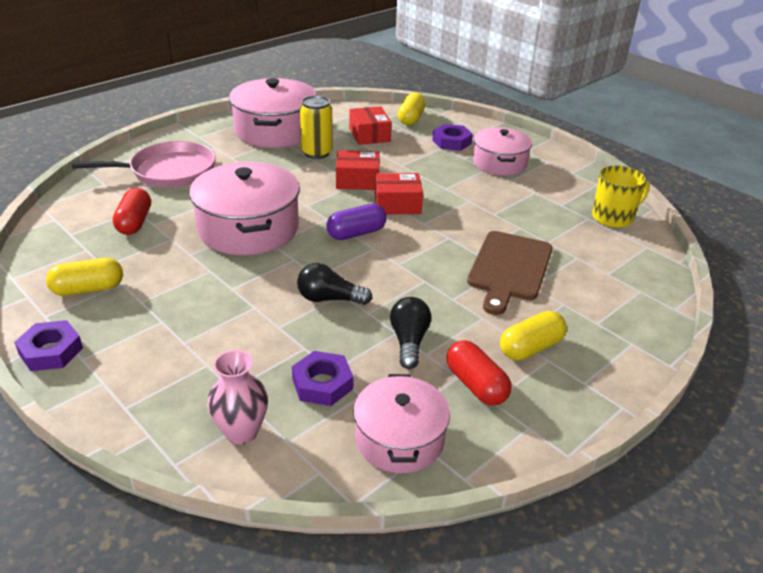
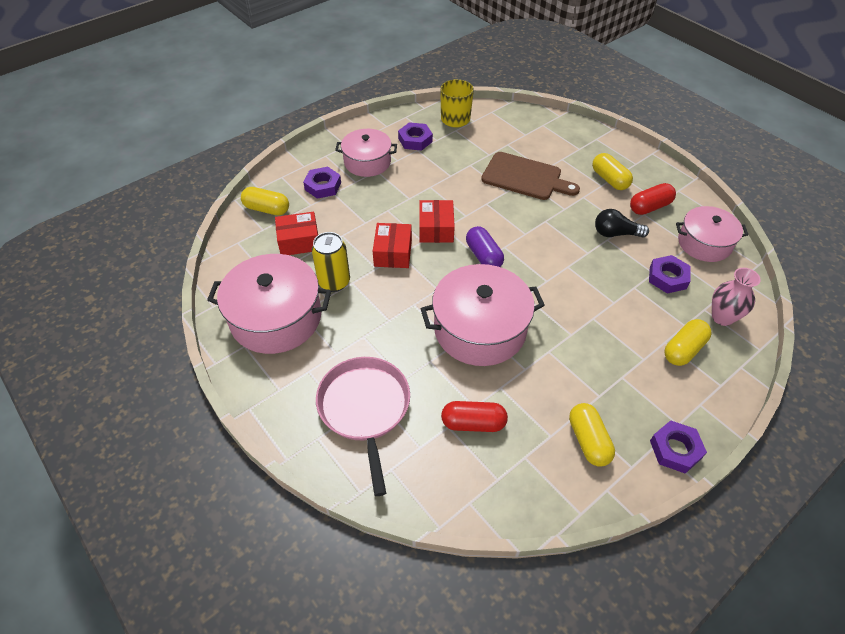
camera: 85 degrees left, 15 degrees up
black light bulb [297,263,373,305] -> none
none -> purple nut [398,122,433,151]
none -> yellow capsule [664,319,711,366]

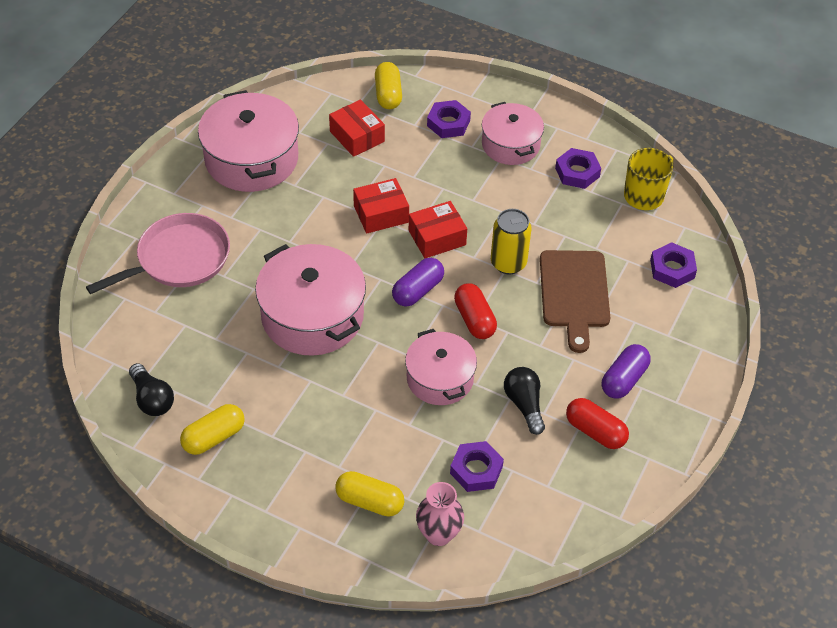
camera: 65 degrees right, 0 degrees up
yellow can [312,232,350,292] -> yellow can moved to [491,209,531,274]
red capsule [441,401,508,432] -> red capsule moved to [454,283,497,339]
yellow capsule [592,153,633,190] -> purple capsule [602,344,651,399]
purple nut [650,420,707,474] -> purple nut moved to [650,242,697,288]
pink pot [676,206,748,262] -> pink pot moved to [405,329,477,405]
none -> black light bulb [129,363,174,416]

